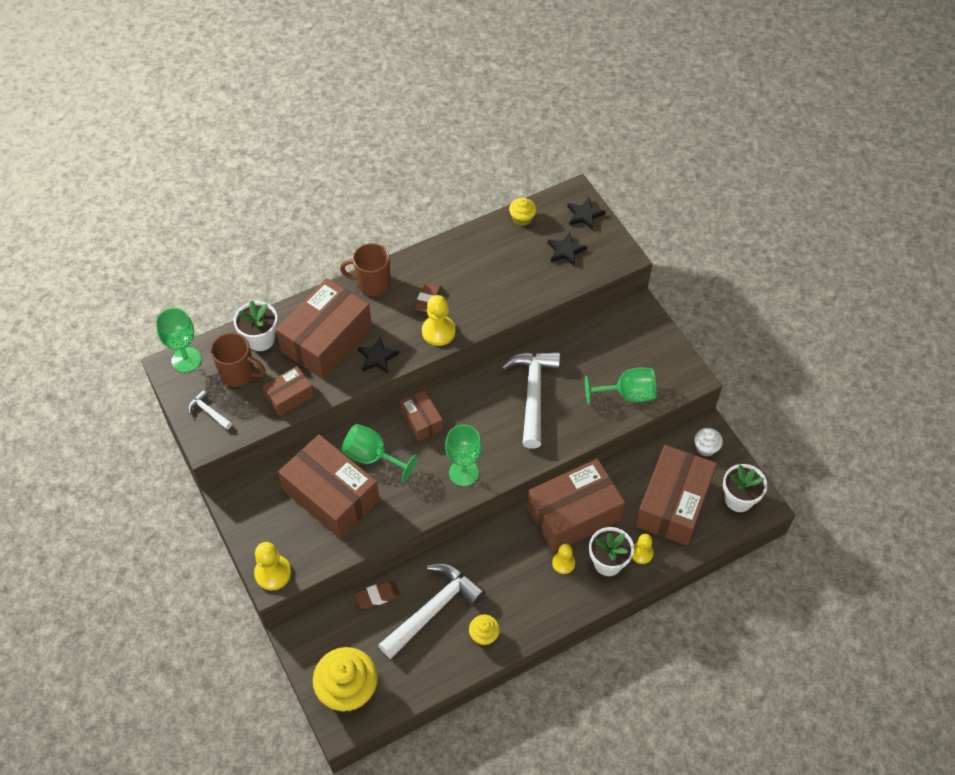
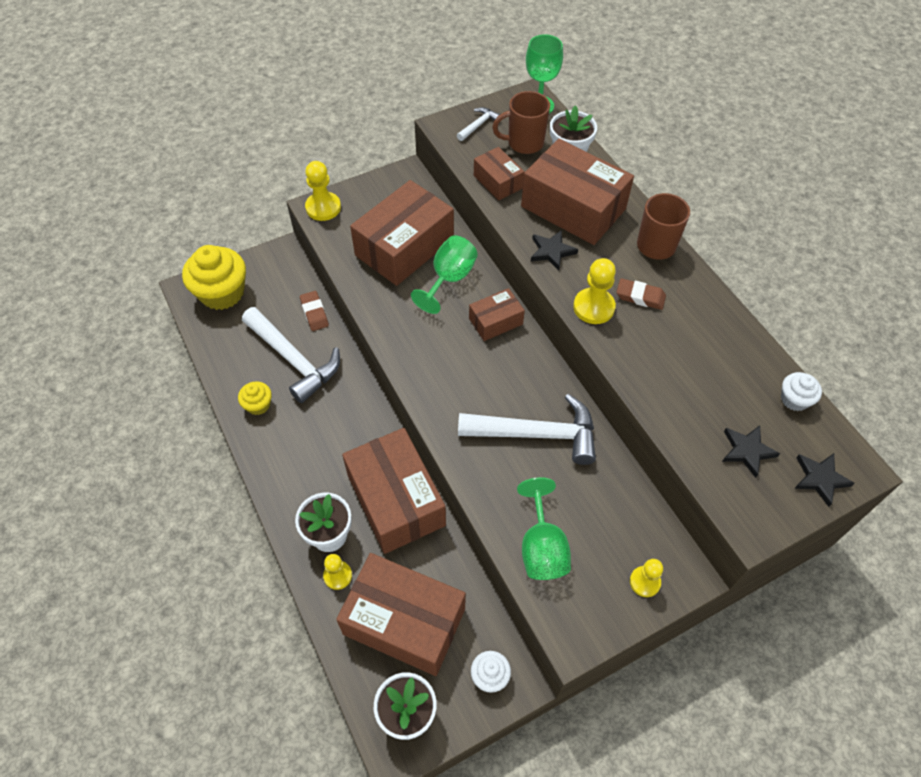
camera: 90 degrees right, 0 degrees up
brown mug [211,333,266,387] -> brown mug turned 60 degrees clockwise [492,91,550,154]
green goblet [445,425,482,486] -> none
yellow cupcake [509,198,537,226] -> white cupcake [781,372,822,411]
yellow pawn [552,544,575,574] -> yellow pawn moved to [630,559,663,597]

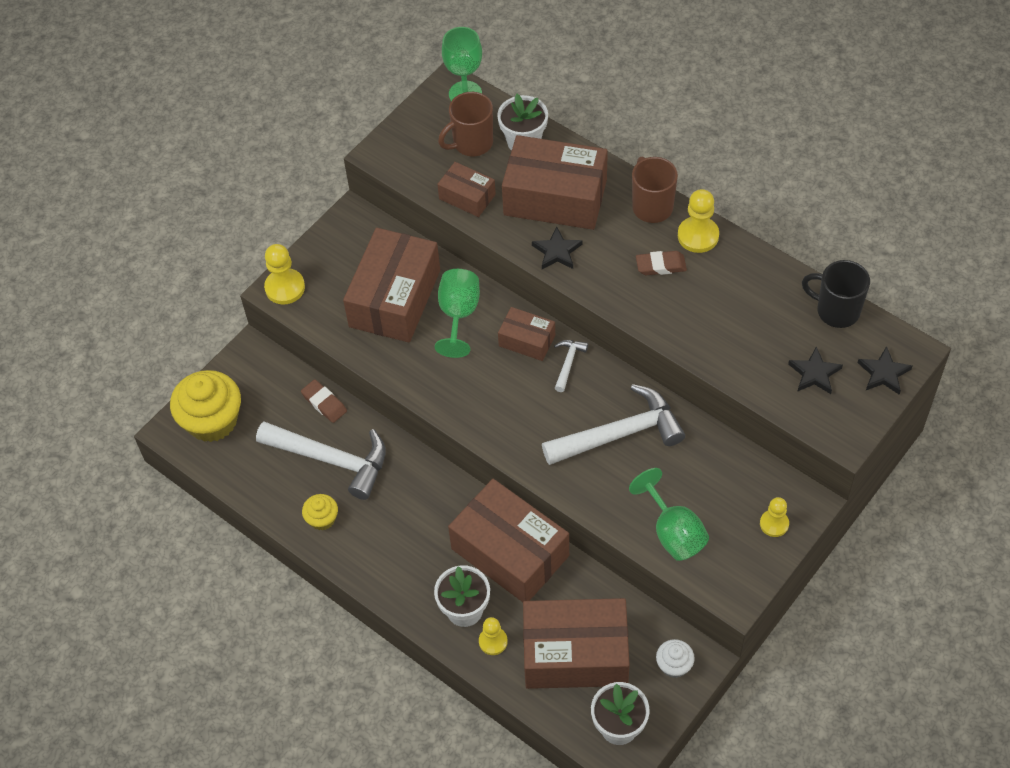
camera: 20 degrees left, 0 degrees up
white hammer [457,107,500,141] -> white hammer moved to [554,340,588,392]
brown box [469,288,525,341] -> brown box turned 75 degrees clockwise [498,307,555,361]
yellow pawn [573,258,616,324] -> yellow pawn moved to [678,189,719,253]
white cupcake [781,372,822,411] -> black mug [802,260,870,328]

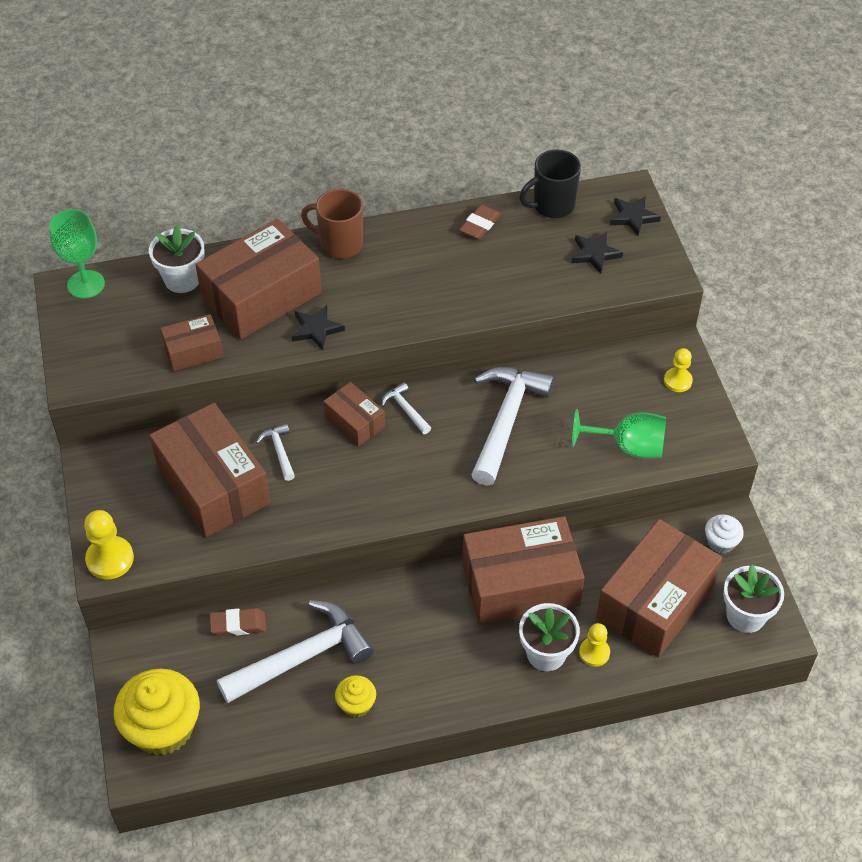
camera: 55 degrees left, 5 degrees down
green goblet [435,269,480,358] -> white hammer [256,423,295,481]
brown mug [438,92,493,157] -> none
brown box [498,307,555,361] -> brown box turned 75 degrees clockwise [323,382,385,447]
brown eraser [636,251,687,275] -> brown eraser moved to [459,204,501,239]
yellow pawn [678,189,719,253] -> none

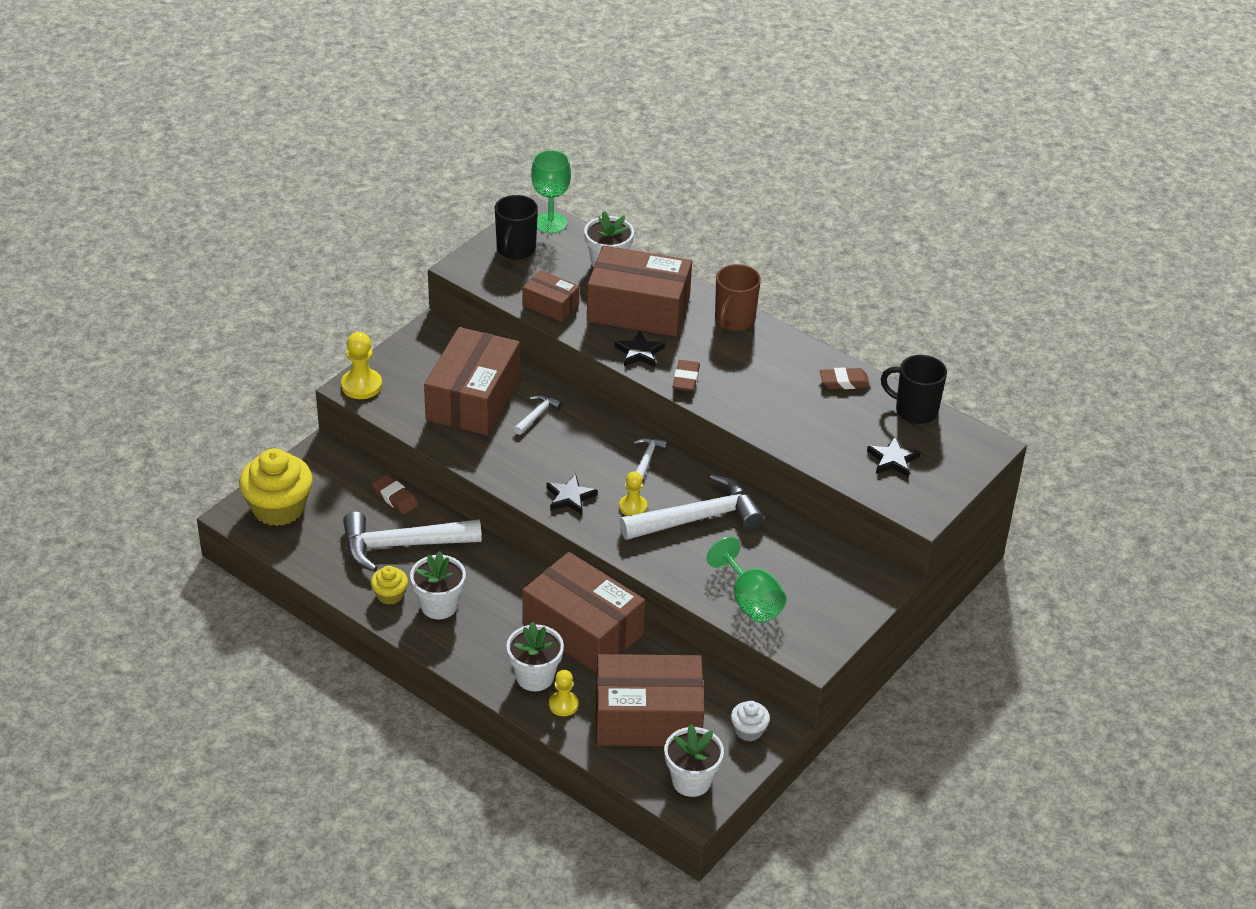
camera: 50 degrees right, 10 degrees down
white hammer [217,600,374,703] -> white hammer turned 150 degrees clockwise [343,512,482,572]
brown mug [301,189,363,259] -> brown mug turned 135 degrees counterclockwise [715,264,761,331]
brown box [323,382,385,447] -> none
black star [610,196,661,236] -> black star moved to [546,474,598,515]
yellow pawn [664,348,693,392] -> yellow pawn moved to [619,472,647,516]
none -> white flower pot [410,551,466,619]
none -> black mug [495,195,538,260]
none -> brown eraser [673,360,700,392]

